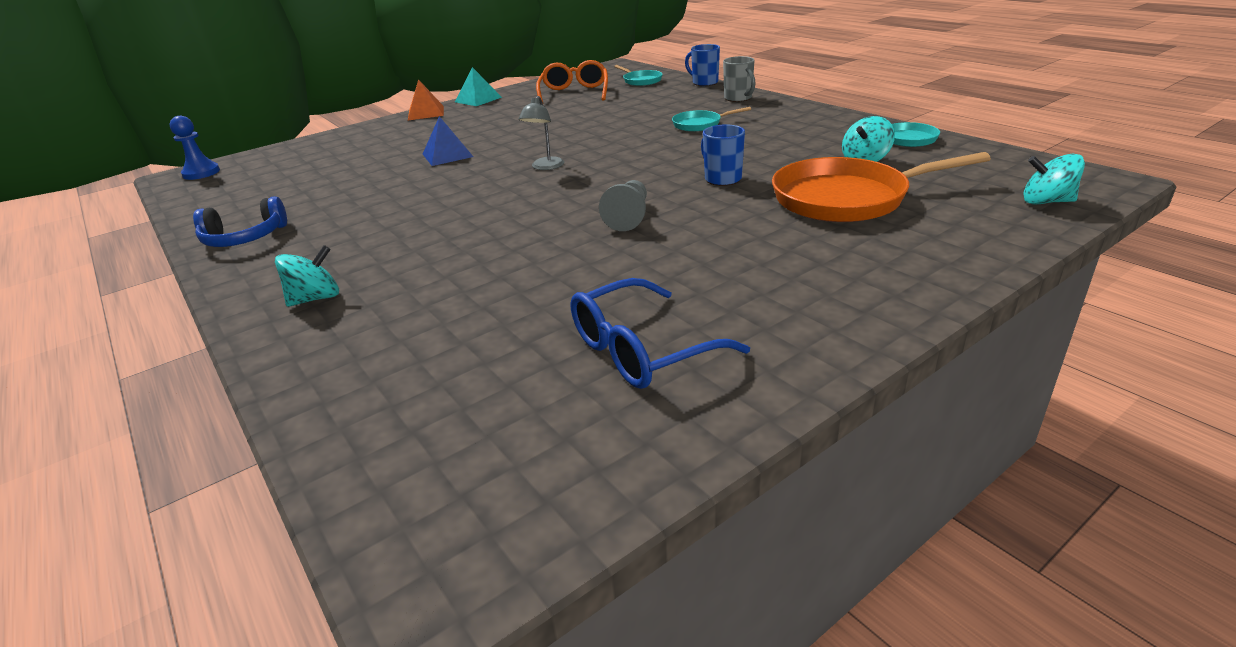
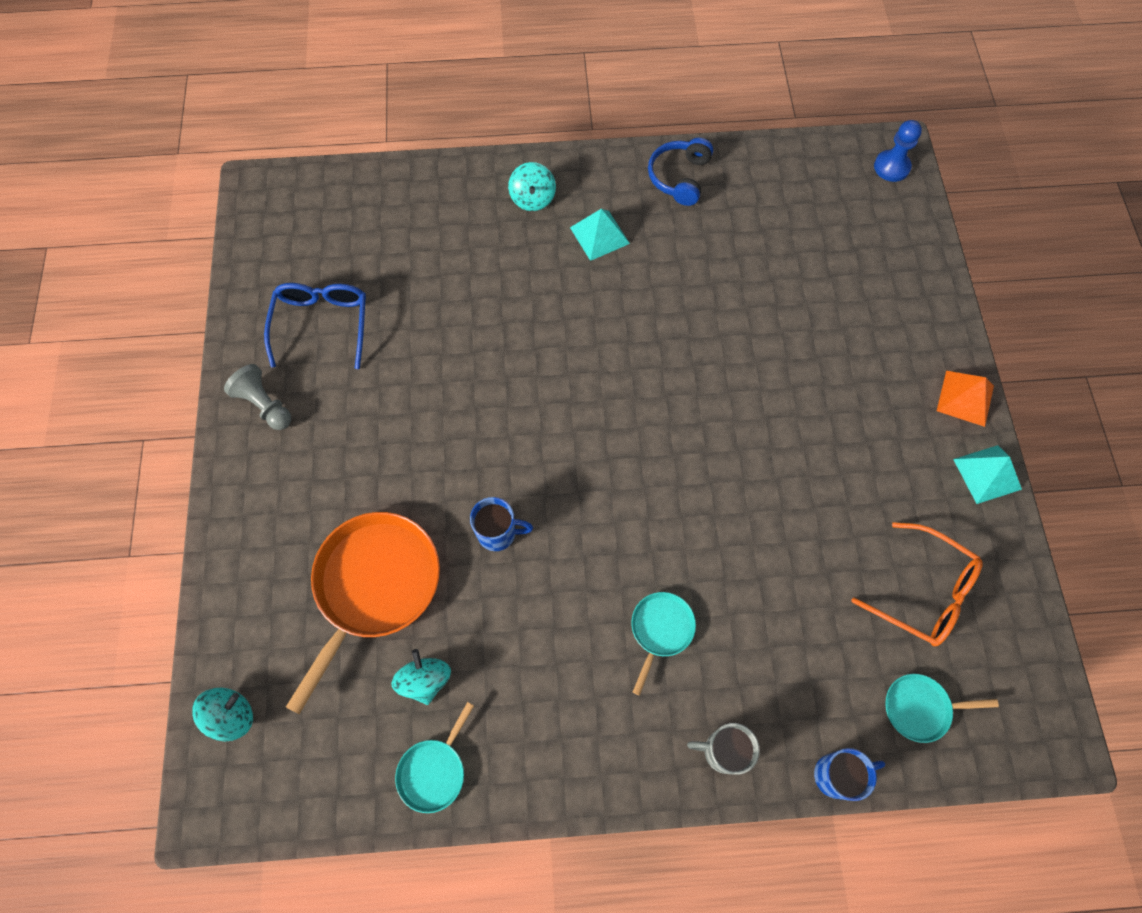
camera: 120 degrees right, 35 degrees up
blue pyramid [423,116,473,166] -> none
grey lamp [519,96,564,170] -> none
grey pawn [599,180,647,231] -> grey pawn moved to [224,364,291,430]
none -> turquoise pyramid [570,209,630,261]

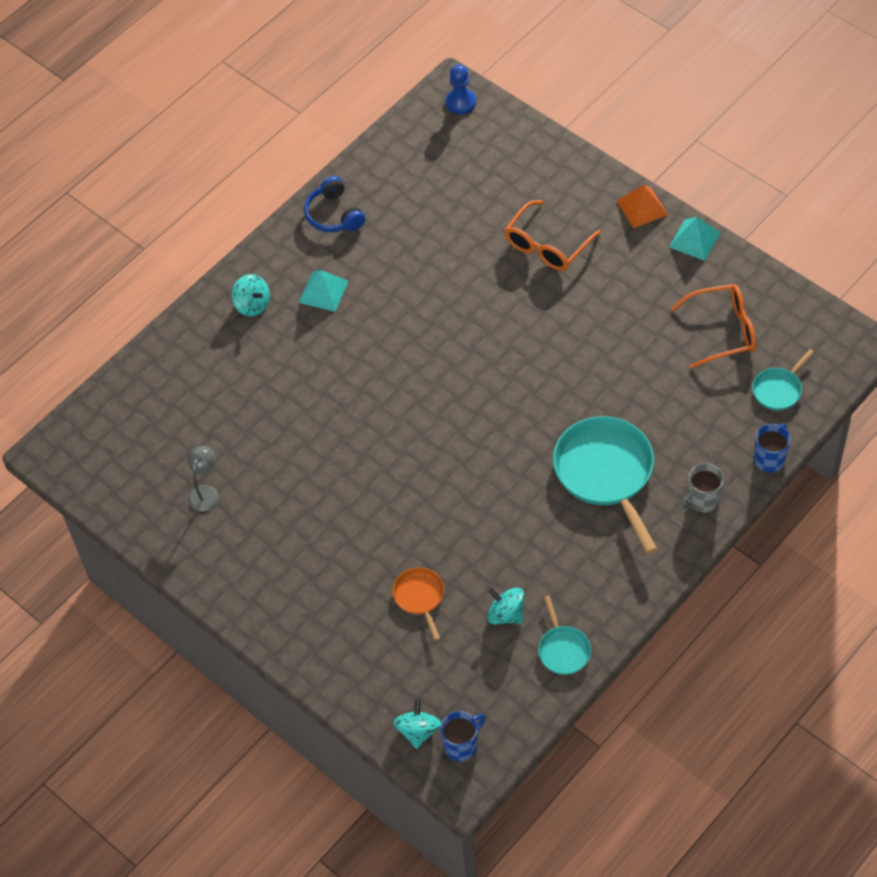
camera: 40 degrees left, 10 degrees down
grey pawn [224,364,291,430] -> none
blue glasses [264,283,366,369] -> grey lamp [188,446,219,511]
orange pan [286,512,440,714] -> orange pan [393,567,444,641], size x0.50
blue mug [470,497,533,551] -> blue mug moved to [440,711,486,761]
turquoise pan [631,592,696,695] -> turquoise pan [553,416,657,554], size x2.01
none -> orange glasses [505,200,601,271]

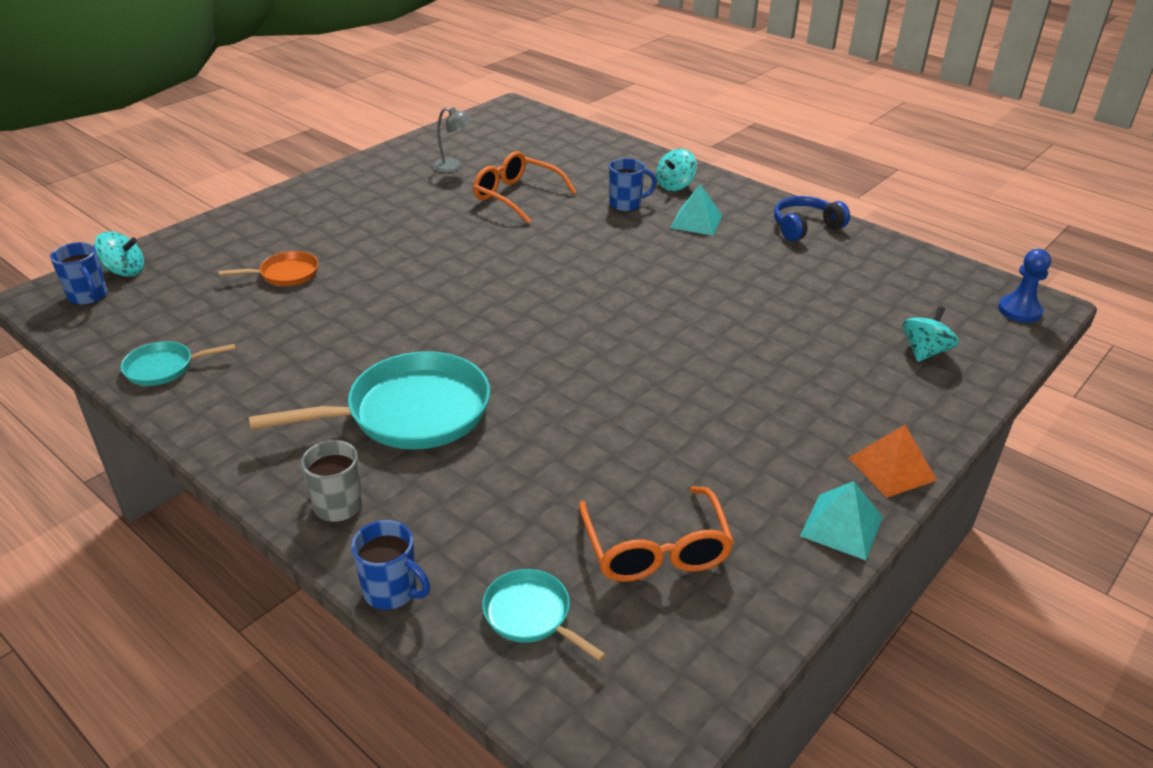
camera: 85 degrees right, 20 degrees down
turquoise spinning top [487,588,524,624] -> turquoise spinning top moved to [902,306,959,362]
orange glasses [505,200,601,271] -> orange glasses moved to [473,151,576,223]
none -> blue mug [609,158,657,212]

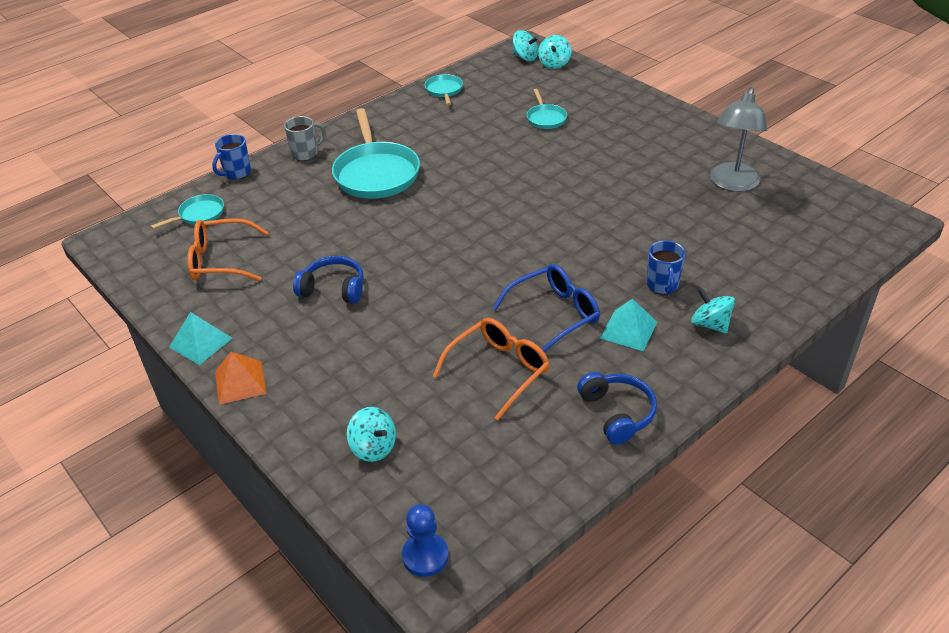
camera: 100 degrees right, 5 degrees up
blue mug [50,242,107,305] -> turquoise spinning top [513,30,538,61]
orange pan [219,251,319,286] -> turquoise pan [527,89,567,129]
grey lamp [433,107,472,172] -> grey lamp [710,87,767,192], size x1.79
orange glasses [473,151,576,223] -> orange glasses moved to [433,318,550,420]
none -> blue headphones [293,256,364,303]
none -> blue glasses [493,264,600,353]

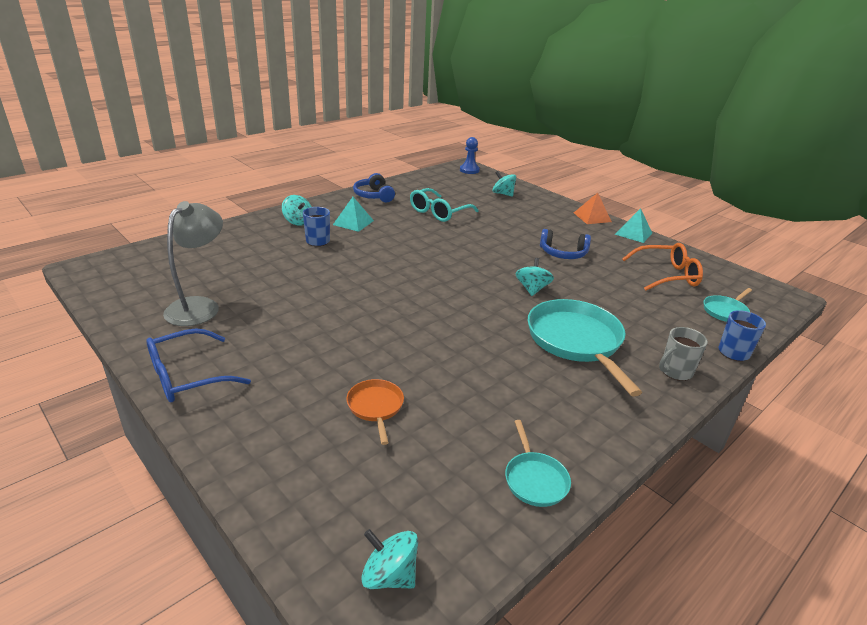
camera: 175 degrees right, 10 degrees down
orange glasses [433,318,550,420] -> turquoise glasses [410,188,479,222]
blue glasses [493,264,600,353] -> blue glasses moved to [146,328,251,402]
turquoise pan [527,89,567,129] -> orange pan [347,379,404,445]
turquoise spinning top [538,35,571,69] -> turquoise spinning top moved to [516,258,554,296]

